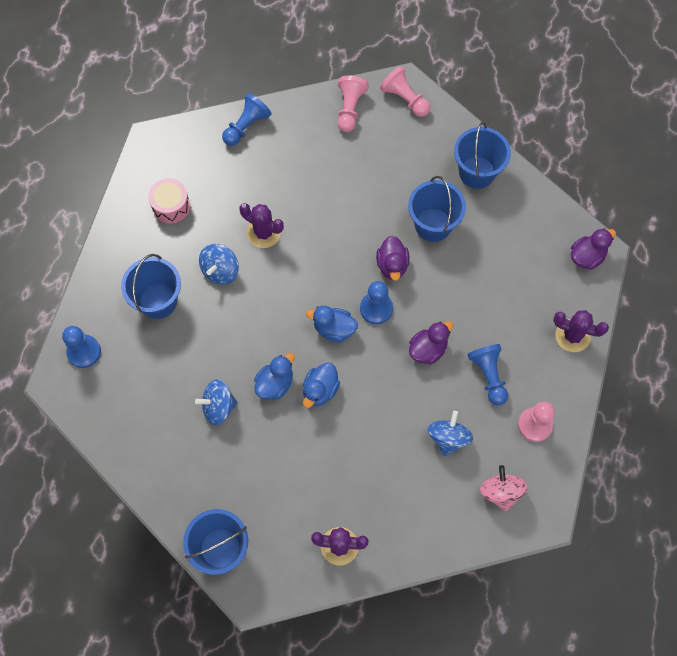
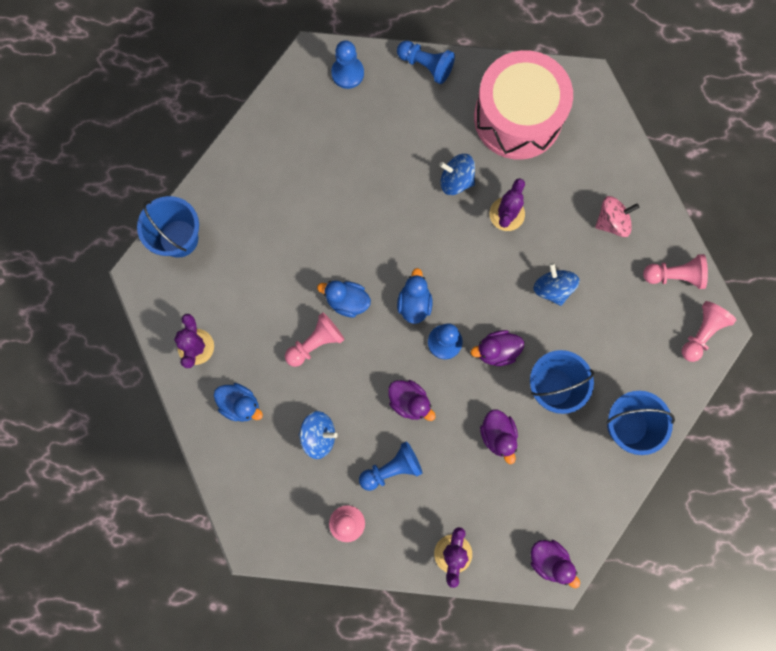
camera: 80 degrees right, 10 degrees up
blue bucket [121,254,181,319] -> none
pink drum [148,178,190,224] -> pink drum [474,50,573,160], size x2.24
blue spinning top [195,379,238,425] -> blue spinning top moved to [533,263,580,306]
blue pawn [222,93,272,146] -> blue pawn moved to [397,41,455,84]
blue duck [254,353,295,400] -> blue duck moved to [214,383,263,422]
pink spinning top [480,465,528,511] -> pink spinning top moved to [595,196,639,237]
none -> pink pawn [285,313,345,367]
none -> purple duck [480,409,518,464]

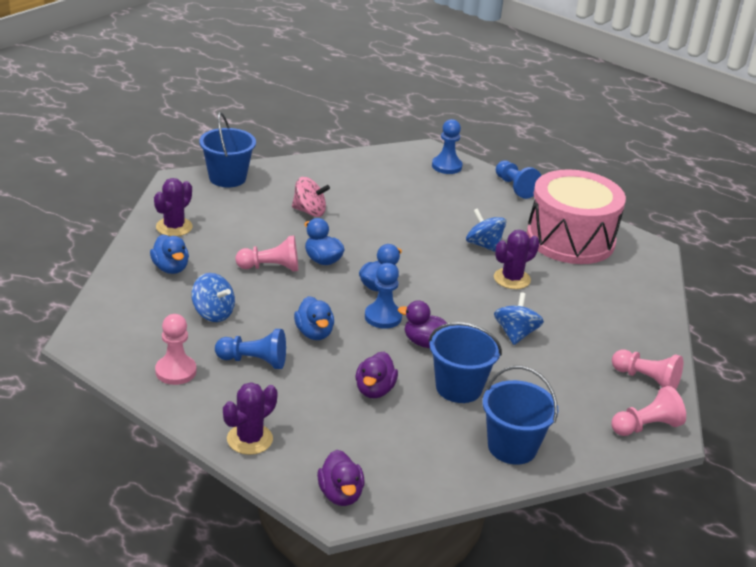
camera: 30 degrees right, 45 degrees down
purple duck [388,380,436,421] -> blue duck [294,296,334,340]
pink spinning top [595,196,639,237] -> pink spinning top moved to [292,177,330,217]

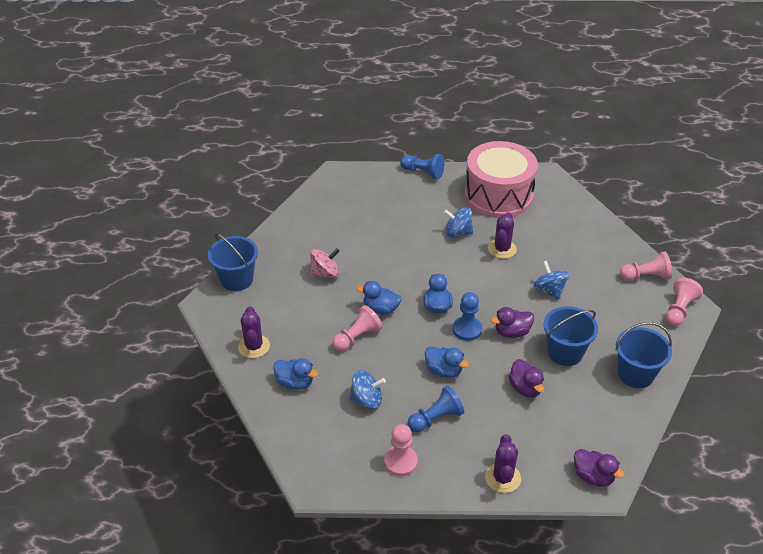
camera: 35 degrees left, 10 degrees up
blue pawn [432,119,462,174] -> none

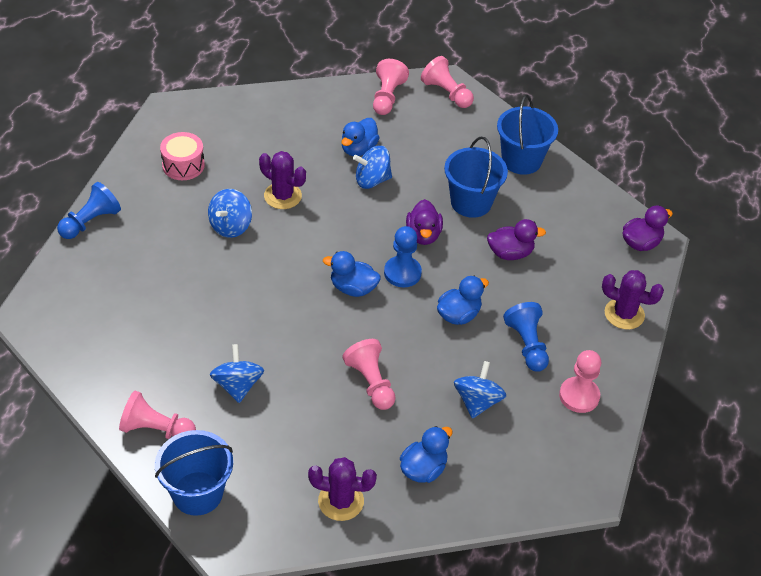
camera: 75 degrees left, 5 degrees up
pink spinning top [310,248,339,278] -> blue spinning top [210,344,264,403]
blue duck [356,281,402,315] -> blue duck moved to [341,118,380,156]
pink drum [465,141,538,218] -> pink drum [160,132,205,180], size x0.45
none -> pink pawn [119,391,196,439]

